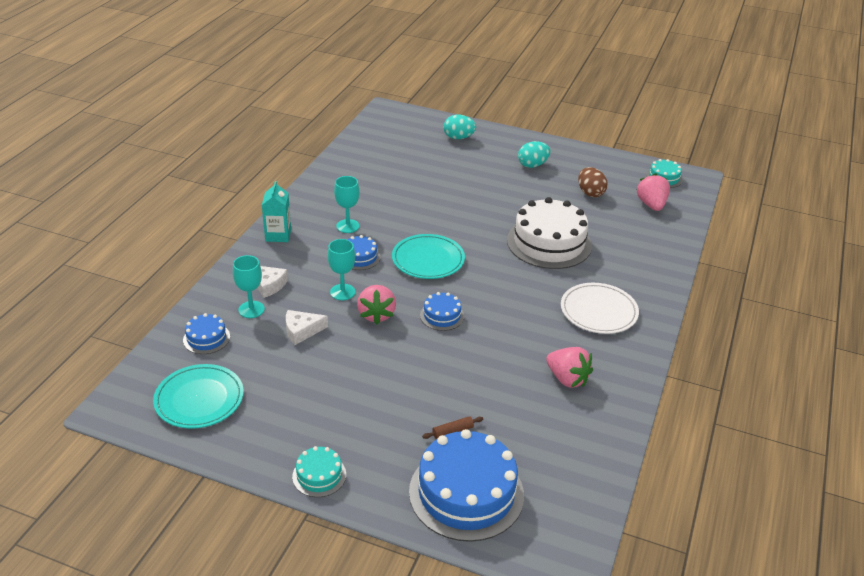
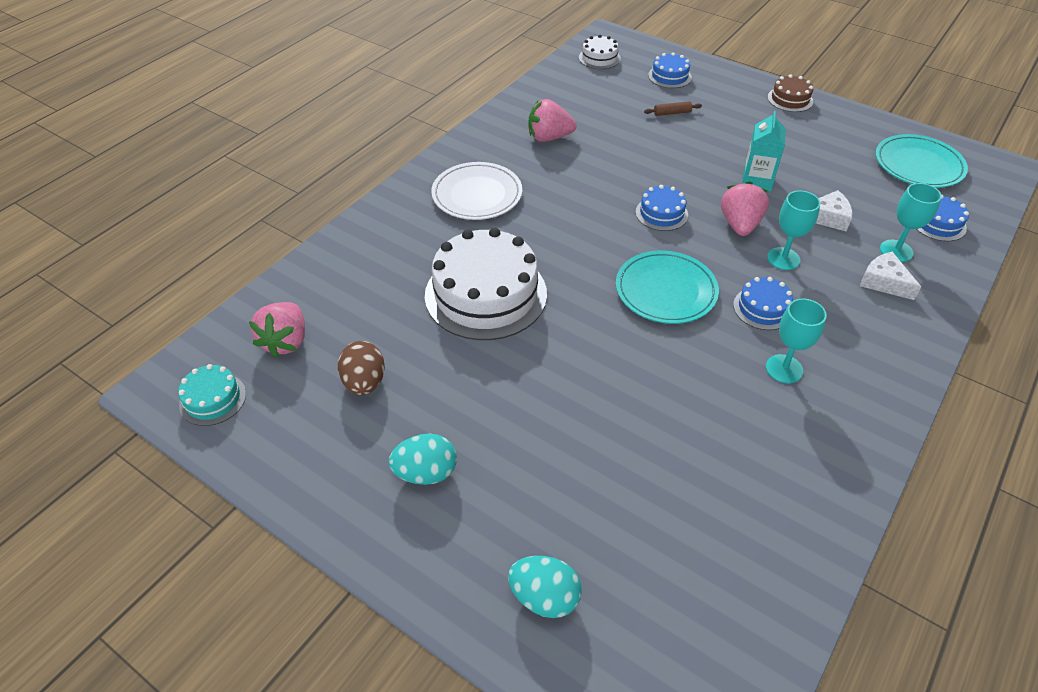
camera: 165 degrees left, 10 degrees up
turquoise carton [262,181,291,242] -> turquoise carton moved to [742,111,786,191]
turquoise cake [292,446,346,497] -> brown cake [768,74,813,112]
blue cake [409,429,524,542] -> blue cake [648,52,692,88], size x0.47
pink strawberry [546,347,593,388] -> pink strawberry turned 60 degrees counterclockwise [529,99,576,142]
none -> white cake [579,35,621,69]

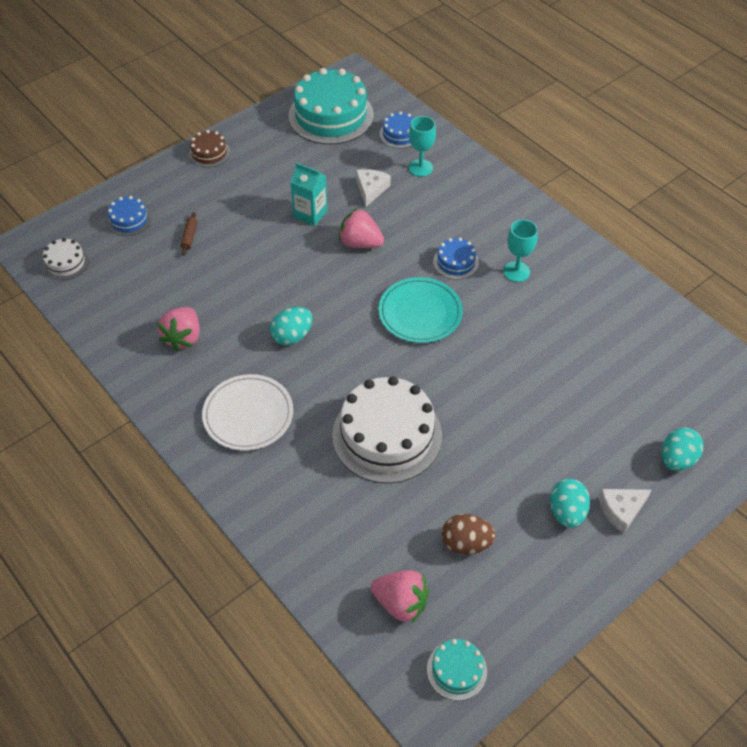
camera: 75 degrees left, 5 degrees up
blue cake [636,185,688,231] -> none
turquoise goblet [767,190,821,270] -> none
white cheese [860,252,921,300] -> white cheese moved to [599,489,652,533]
turquoise plate [875,134,968,188] -> turquoise cake [288,68,374,145]
none -> turquoise egg [270,307,313,345]

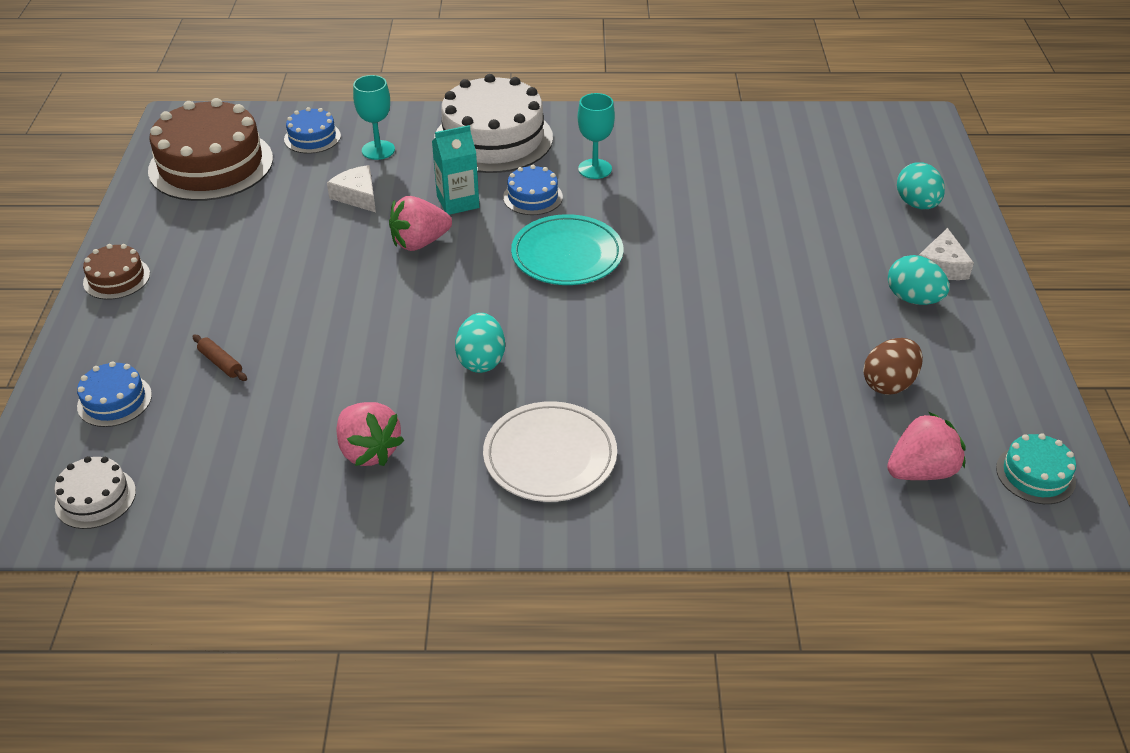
camera: 50 degrees left, 10 degrees down
turquoise cake [288,68,374,145] -> brown cake [148,98,273,201]
turquoise carton [290,163,328,226] -> turquoise carton moved to [432,125,479,215]
white cake [332,376,442,483] -> white cake moved to [434,74,553,173]

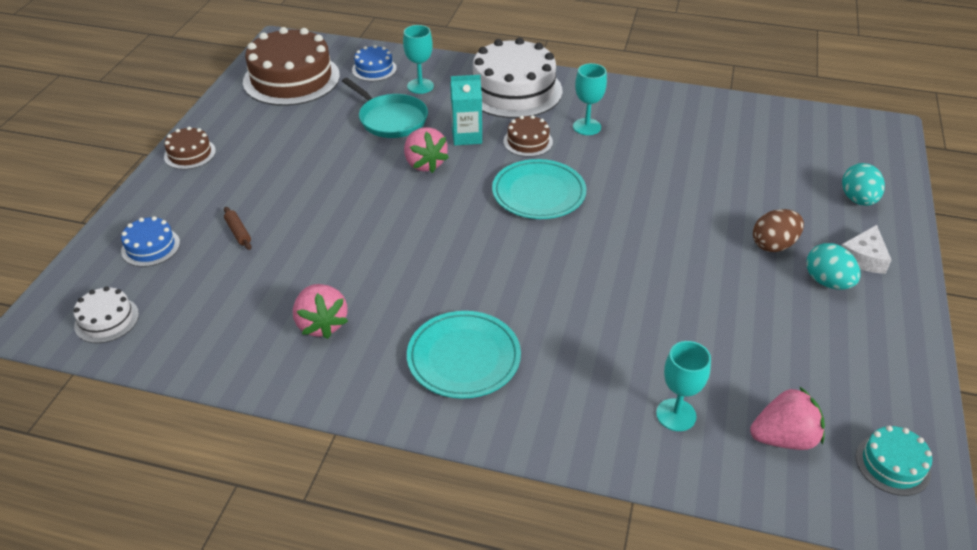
camera: 15 degrees right, 0 degrees up
white cheese [327,165,376,212] -> turquoise pan [342,78,428,138]
pink strawberry [389,196,452,251] -> pink strawberry turned 105 degrees counterclockwise [404,127,449,173]
turquoise egg [455,313,505,373] -> none
white plate [483,401,617,502] -> turquoise plate [407,311,521,399]
blue cake [503,165,563,215] -> brown cake [503,115,553,157]
brown egg [863,338,923,395] -> brown egg moved to [753,209,804,252]
none -> turquoise goblet [656,341,711,431]

